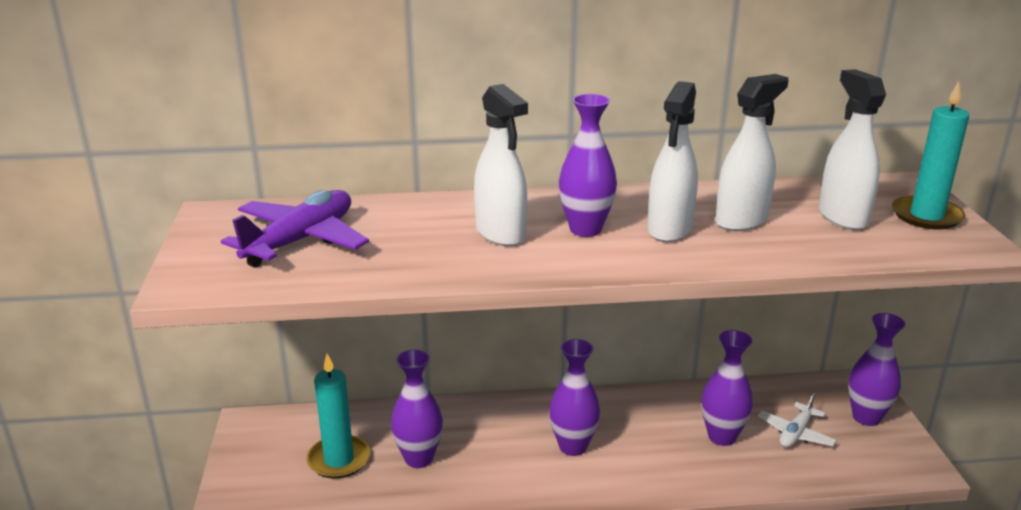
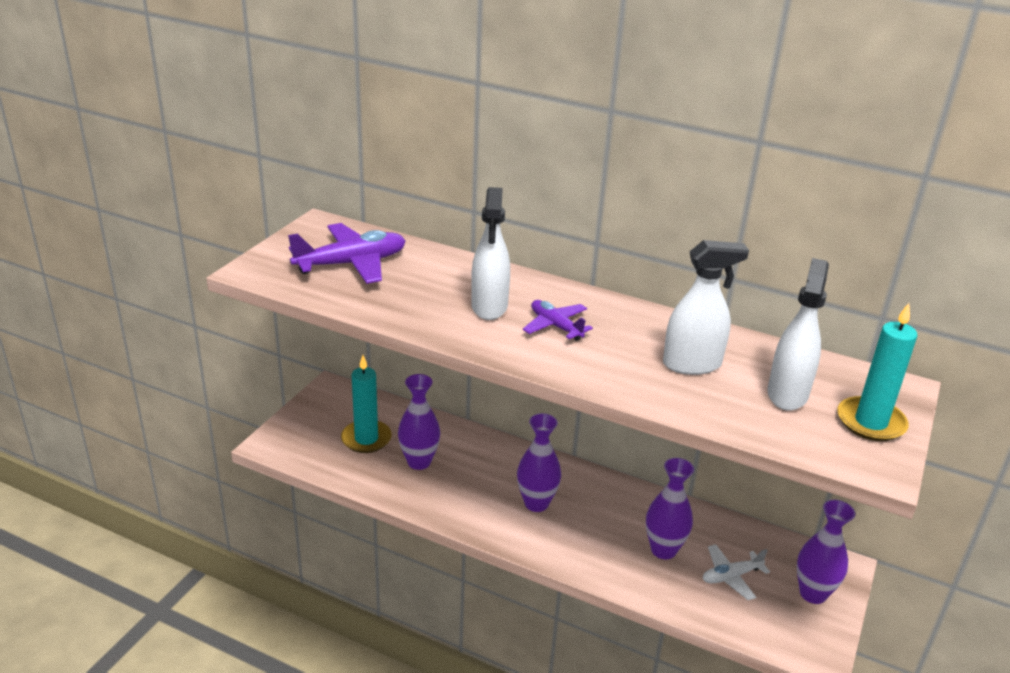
camera: 30 degrees right, 5 degrees up
purple vase [559,94,617,237] -> purple plane [523,300,593,341]
white spray bottle [647,81,698,242] -> none

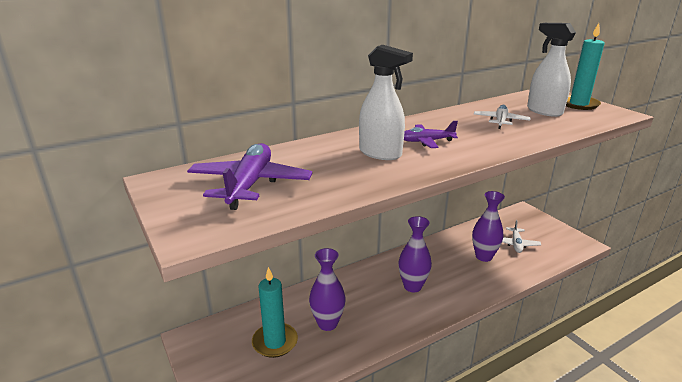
camera: 55 degrees left, 5 degrees down
white spray bottle [663,240,749,375] -> white plane [474,105,530,129]
purple vase [797,500,855,604] -> none

